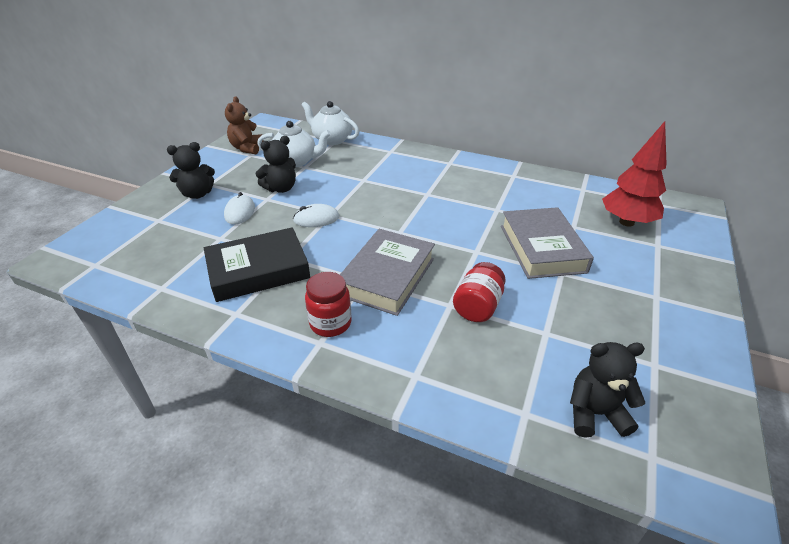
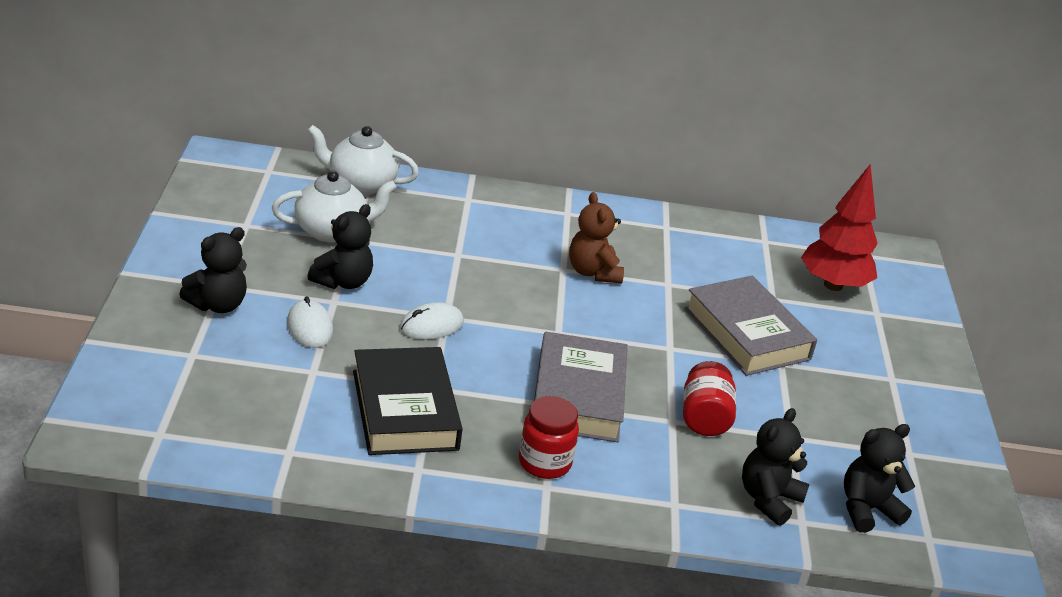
camera: 25 degrees left, 5 degrees down
black book [204,227,310,302] -> black book turned 60 degrees counterclockwise [353,347,463,455]
brown teddy bear [225,96,264,154] -> brown teddy bear moved to [569,192,624,283]
none -> black teddy bear [742,408,810,526]

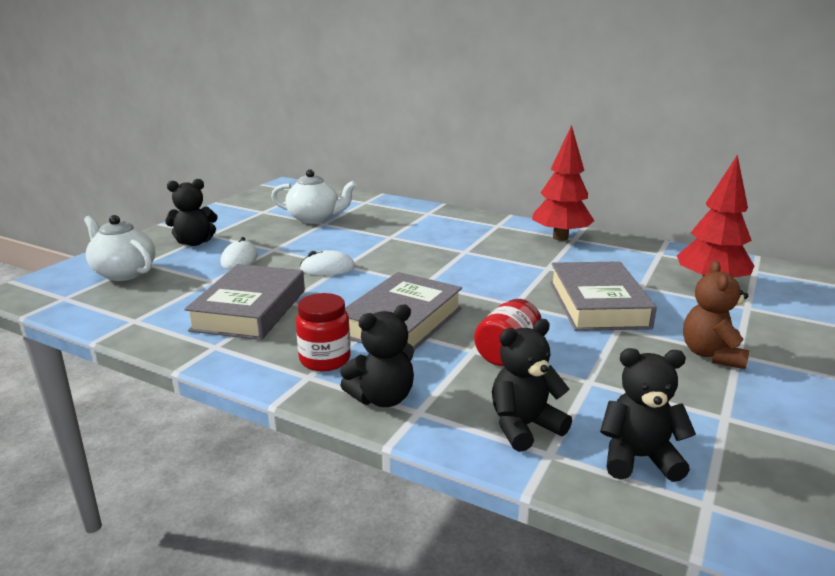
camera: 30 degrees right, 10 degrees down
white teapot [307,125,419,195] -> white teapot moved to [84,215,155,281]
black teddy bear [307,204,373,289] -> black teddy bear moved to [340,305,414,407]
black book [353,347,463,455] -> grey book [184,264,305,340]
brown teddy bear [569,192,624,283] -> brown teddy bear moved to [683,261,749,369]
none -> red tree [532,125,594,241]

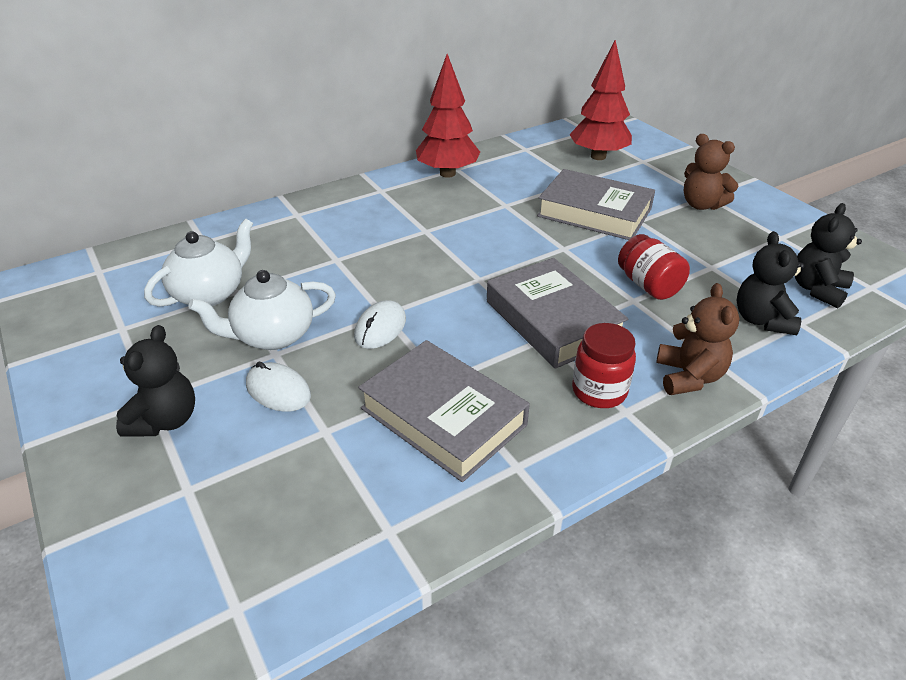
camera: 60 degrees left, 15 degrees up
white teapot [84,215,155,281] -> white teapot moved to [188,270,336,350]
black teddy bear [340,305,414,407] -> brown teddy bear [656,283,739,395]

